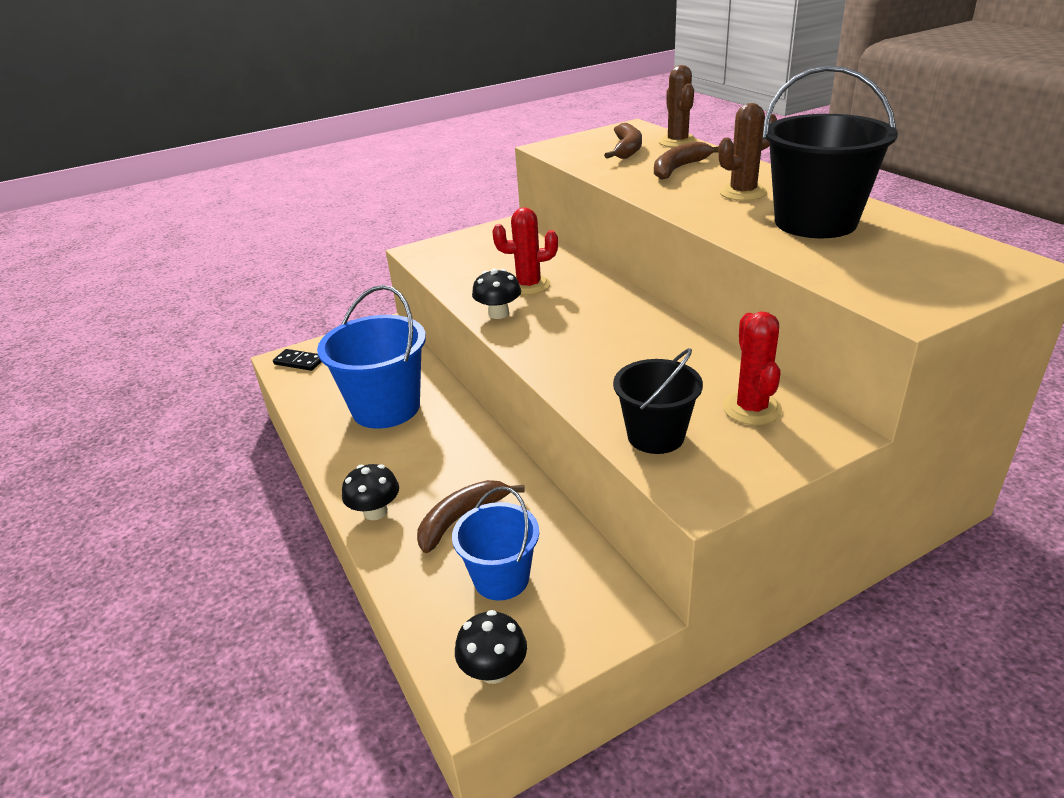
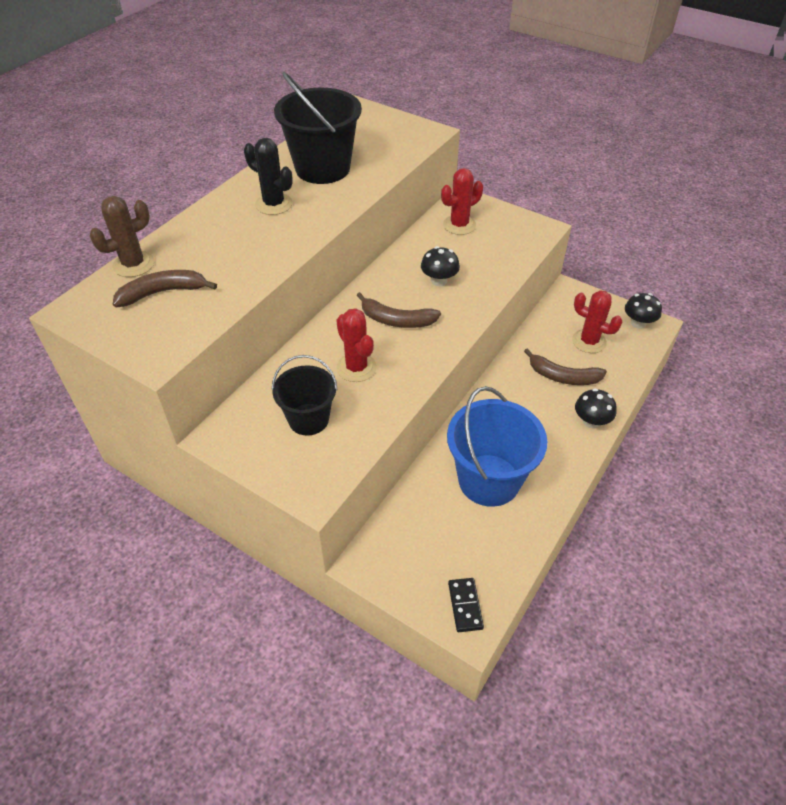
camera: 120 degrees left, 15 degrees up
blue bucket [452,486,539,601] -> red cactus [572,290,622,353]
black mushroom [472,269,521,319] -> black mushroom moved to [421,246,460,286]
black bucket [613,348,703,454] -> black bucket moved to [272,355,338,436]
brown banana [654,141,719,180] -> brown banana moved to [356,292,441,328]
brown cactus [719,103,777,201] -> black cactus [244,138,293,215]

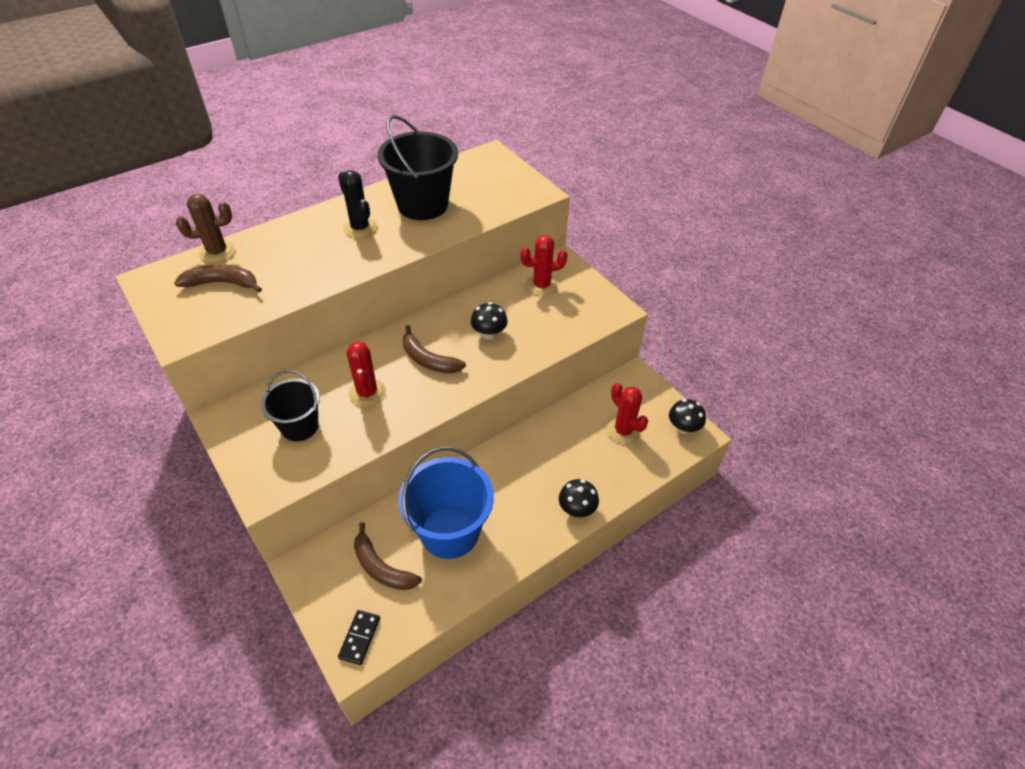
camera: 20 degrees right, 0 degrees up
brown banana [524,348,607,385] -> brown banana moved to [354,522,422,590]

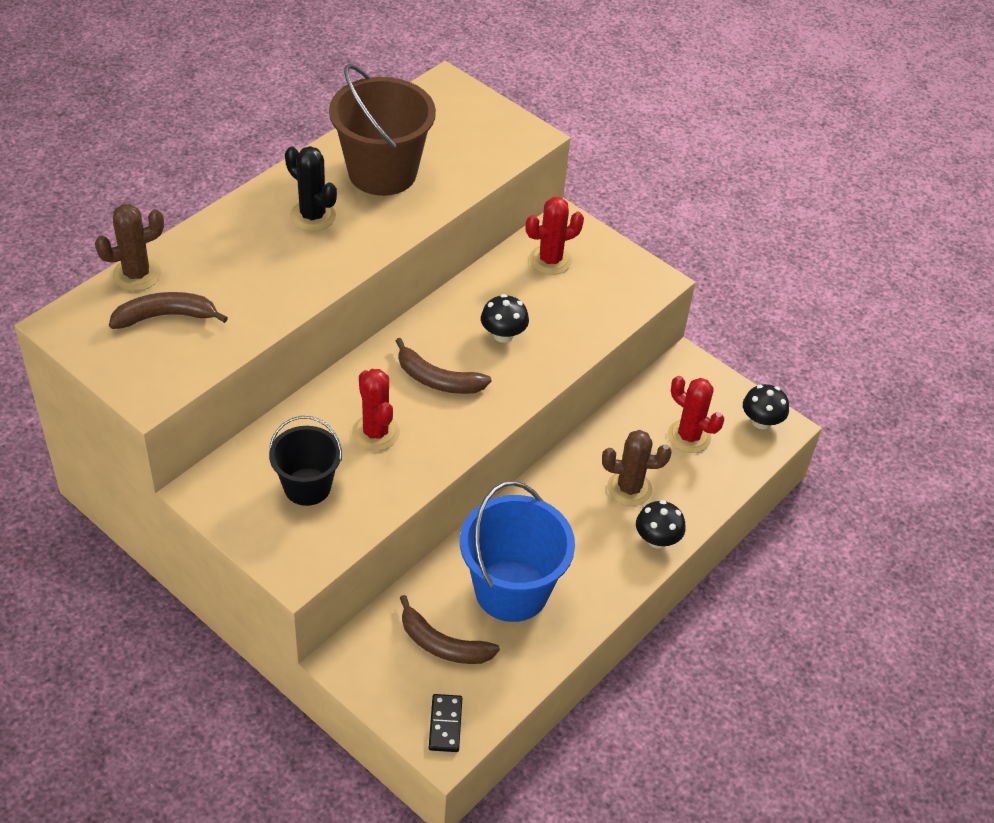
camera: 15 degrees left, 0 degrees up
black bucket [377,115,458,220] -> brown bucket [329,64,436,196]
none -> brown cactus [602,430,671,506]

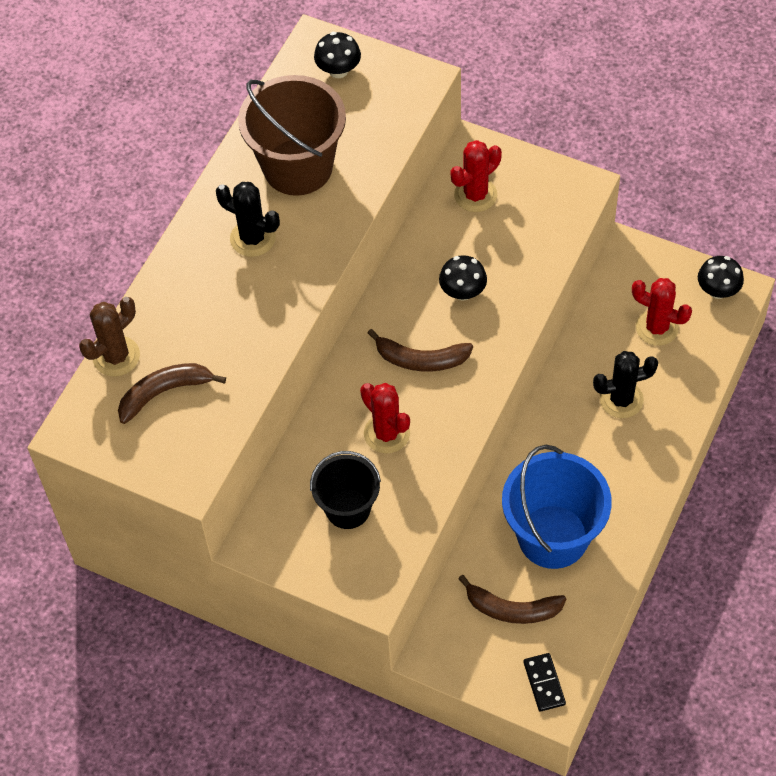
camera: 10 degrees left, 10 degrees up
brown cactus [602,430,671,506] -> black cactus [593,351,658,418]
black mushroom [636,500,686,548] -> black mushroom moved to [314,32,361,78]

